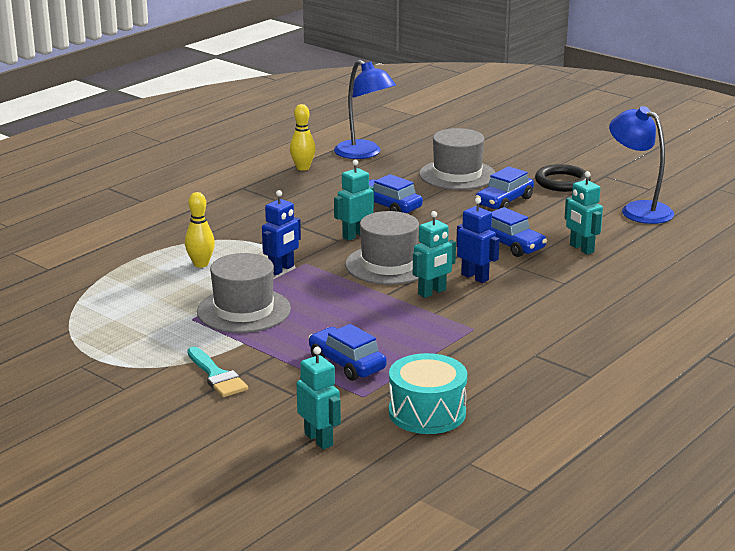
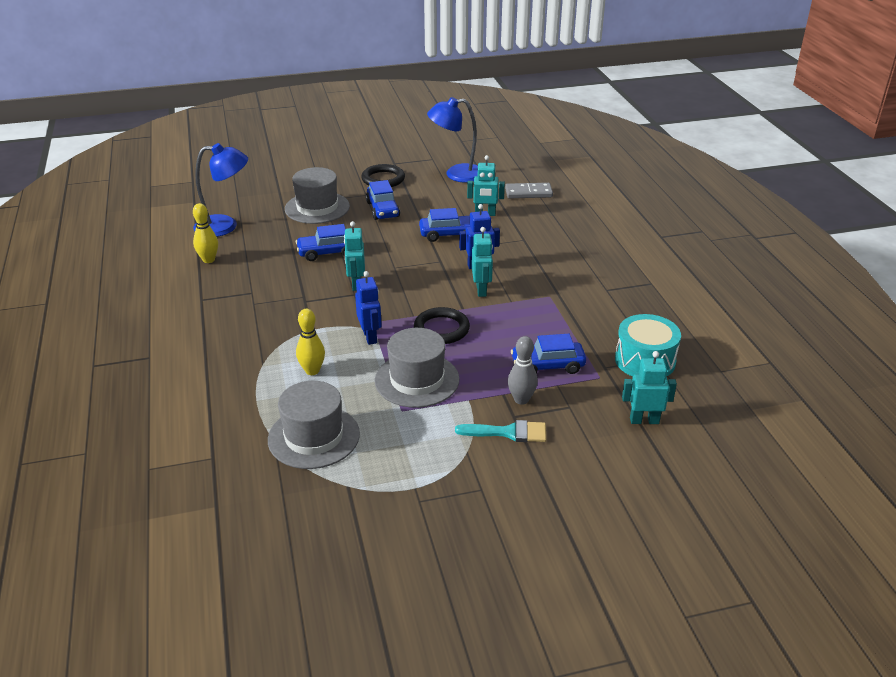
camera: 55 degrees left, 10 degrees up
grey hat [345,211,419,285] -> grey hat moved to [268,381,360,469]
none -> black ring [414,307,470,344]
none -> grey domino [505,183,553,198]
none -> grey bowling pin [508,336,538,405]

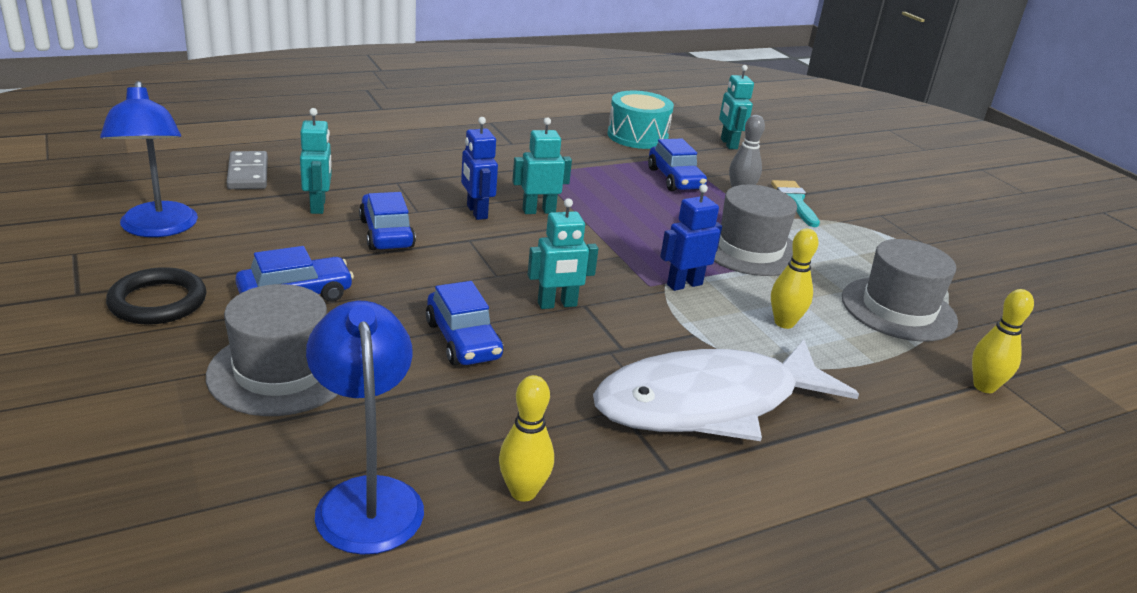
camera: 105 degrees left, 5 degrees down
black ring [414,307,470,344] -> none
none -> white fish [593,340,859,441]
none -> yellow bowling pin [972,289,1034,393]

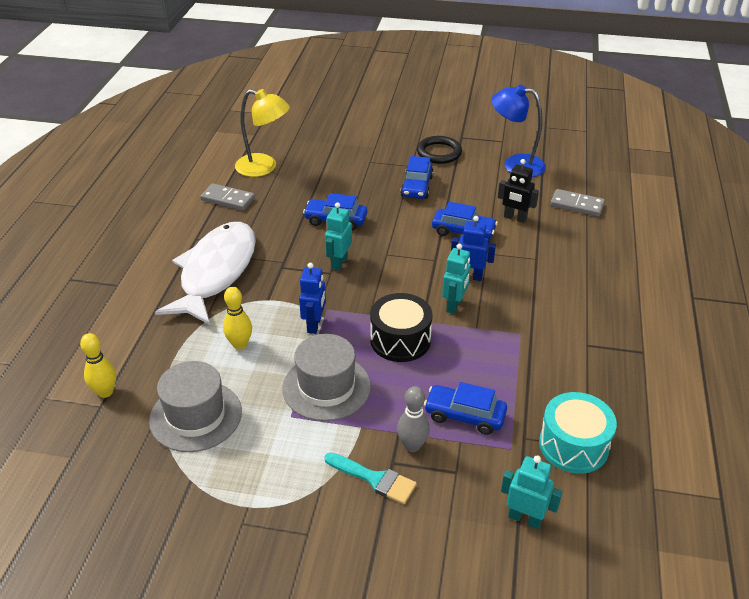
camera: 130 degrees right, 10 degrees up
grey hat [206,284,338,416] -> none
turquoise robot [300,108,332,214] -> black robot [498,159,539,223]
blue lamp [306,301,424,555] -> yellow lamp [235,89,290,177]
yellow bowling pin [499,375,554,502] -> grey domino [200,183,255,210]
none -> black drum [370,293,433,362]

